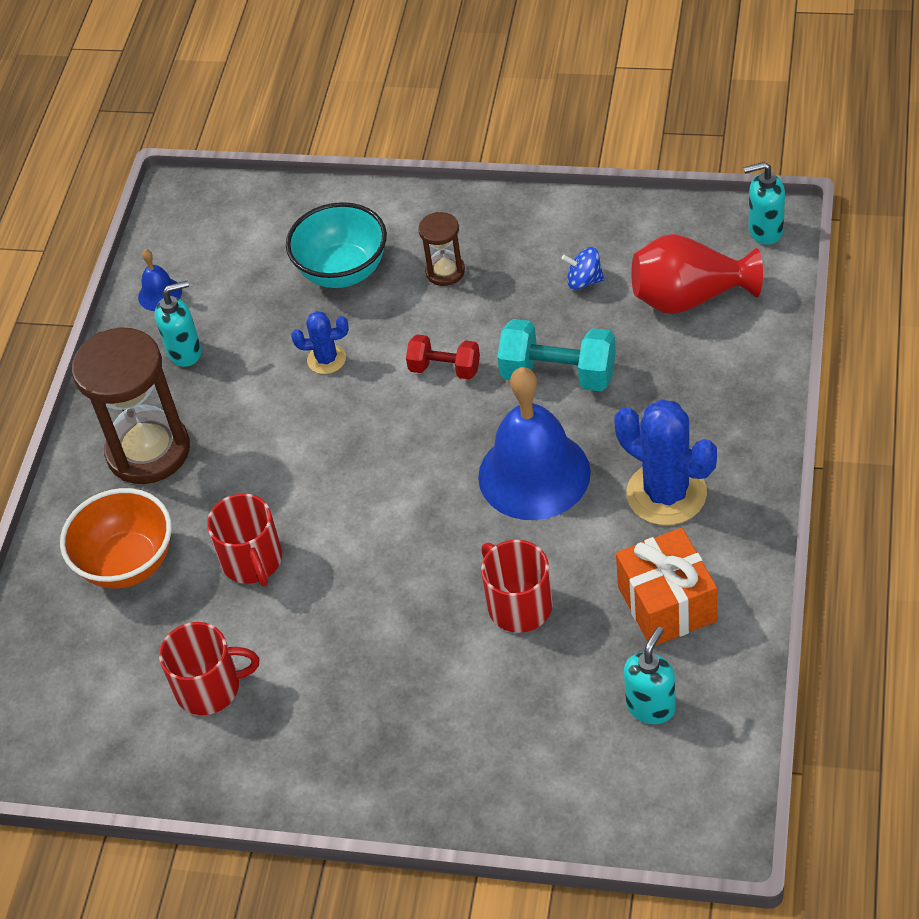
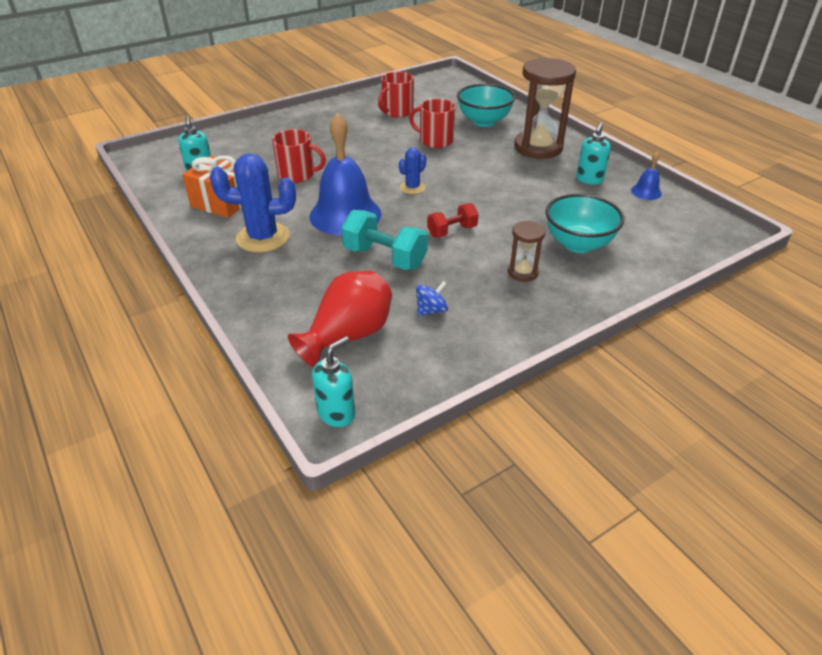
camera: 130 degrees right, 10 degrees down
orange bowl [60,488,172,589] -> turquoise bowl [457,84,515,127]
blue cactus [291,311,349,374] -> blue cactus moved to [399,147,426,194]
turquoise dumbbell [497,319,616,391] -> turquoise dumbbell turned 60 degrees clockwise [341,210,428,270]

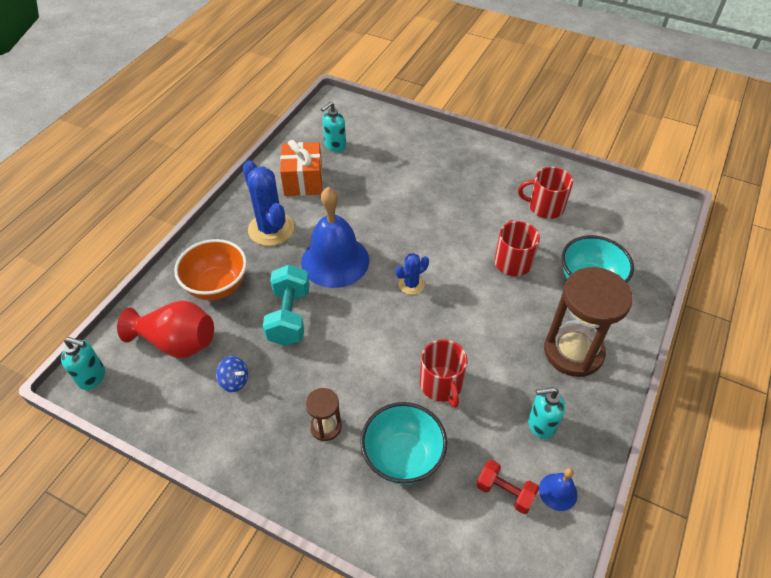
camera: 60 degrees right, 10 degrees up
red mug [272,129,326,183] -> red mug moved to [420,339,467,408]
blue cactus [399,147,426,194] -> blue cactus turned 45 degrees counterclockwise [396,253,429,295]
red dumbbell [427,203,479,238] -> red dumbbell moved to [476,460,539,514]
none -> orange bowl [174,239,247,300]

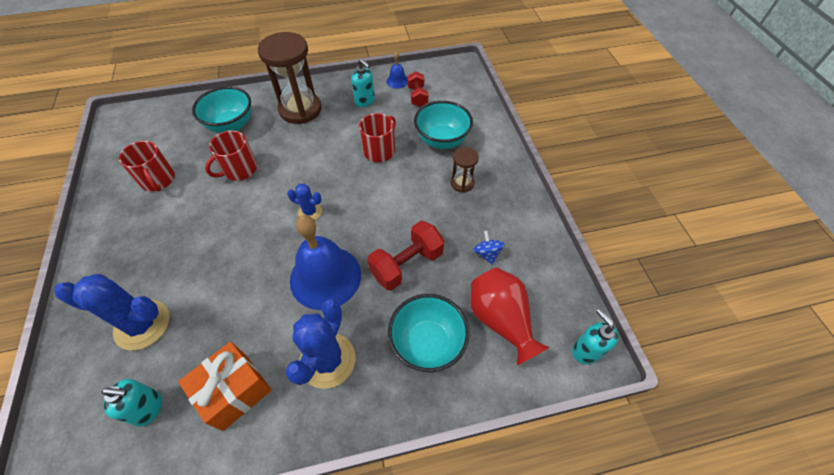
camera: 130 degrees left, 5 degrees up
orange bowl [174,239,247,300] -> turquoise bowl [388,294,470,372]
turquoise dumbbell [263,265,310,346] -> red dumbbell [367,221,444,290]
none -> blue cactus [54,274,169,350]

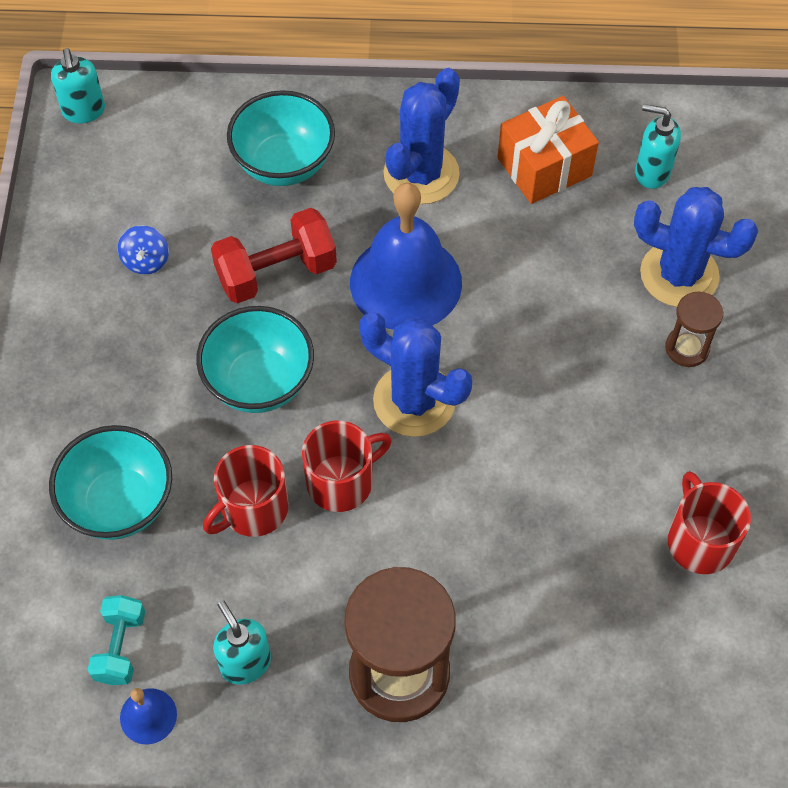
camera: 165 degrees left, 5 degrees up
turquoise bowl [192,86,251,133] -> turquoise bowl moved to [196,306,314,413]
red mug [205,130,257,181] -> red mug moved to [302,421,392,512]
blue cactus [287,183,322,220] -> blue cactus [359,312,472,437], size x1.89
red dumbbell [407,71,428,107] -> turquoise dumbbell [88,595,145,685]
brown hourglass [451,147,479,193] -> brown hourglass moved to [665,292,723,367]
red vase [470,268,550,365] -> none

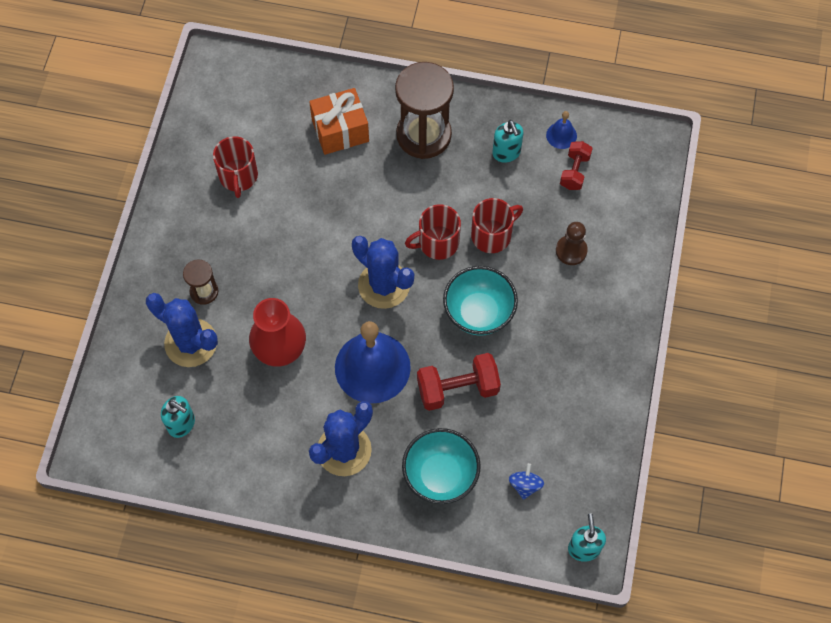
camera: 170 degrees left, 5 degrees up
turquoise bowl [49,425,172,540] -> brown pawn [556,222,588,265]
turquoise dumbbell [88,595,145,685] -> red dumbbell [560,141,593,190]
blue spinning top [118,225,169,275] -> blue spinning top moved to [509,463,544,500]
orange gift [498,96,599,204] -> orange gift moved to [309,88,369,155]
none -> red vase [249,298,306,367]

